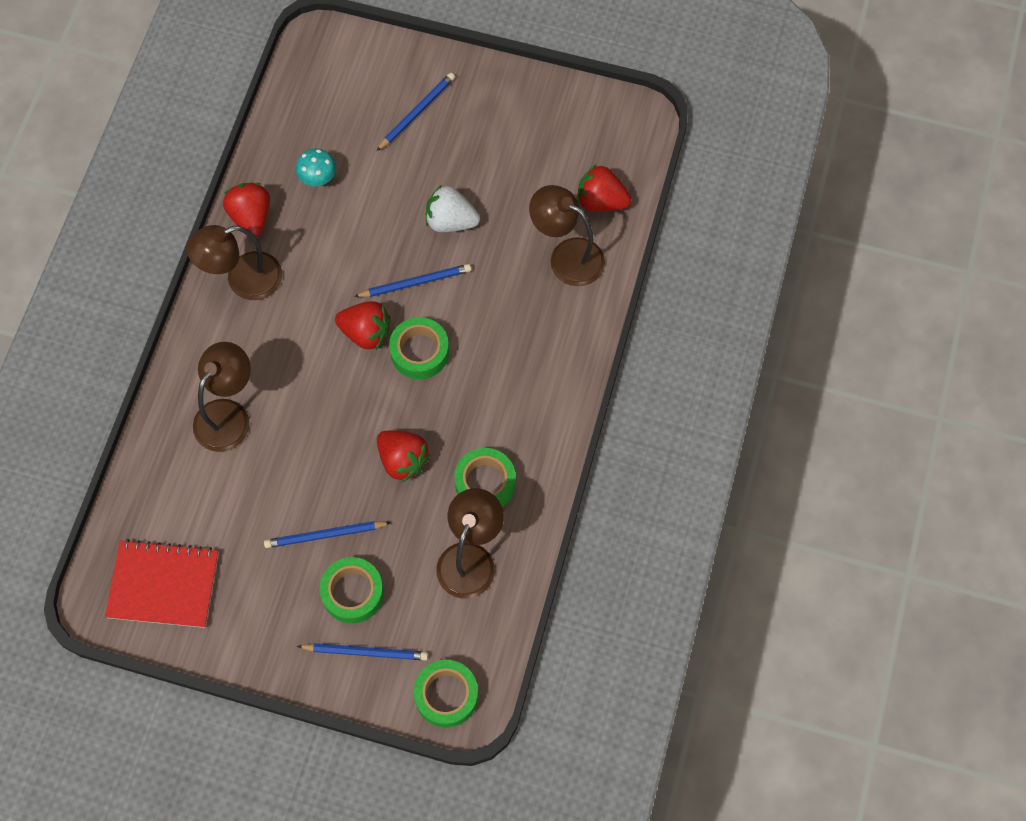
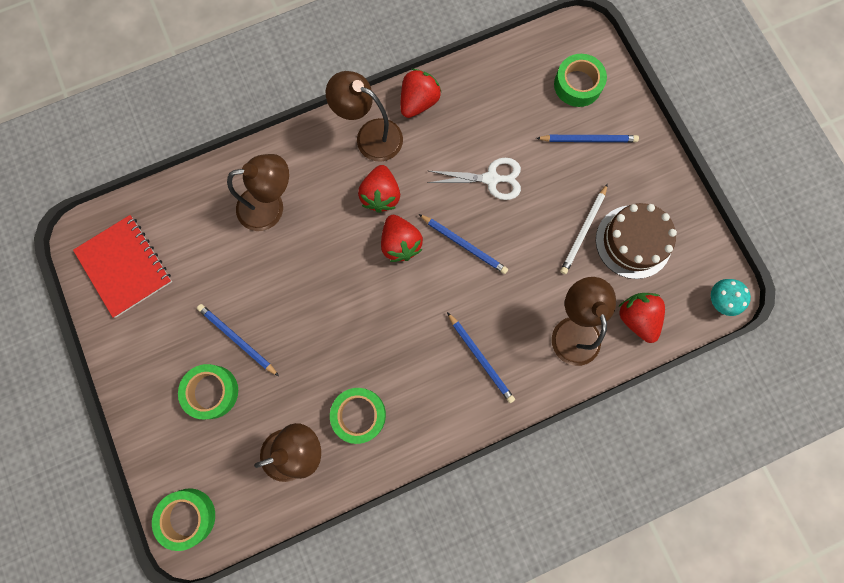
camera: 50 degrees right, 10 degrees up
turquoise mushroom [296,149,336,186] -> turquoise mushroom moved to [711,279,751,316]
blue pencil [297,643,428,661] -> blue pencil moved to [447,312,515,403]
red strawberry [377,430,431,482] -> red strawberry moved to [358,165,400,213]
green tape [389,317,449,379] -> green tape moved to [554,54,607,107]
white strawberry [426,185,480,232] -> none
none -> white scissors [428,158,521,200]
none -> white pencil [560,184,608,274]
none -> brown cake [596,203,677,279]

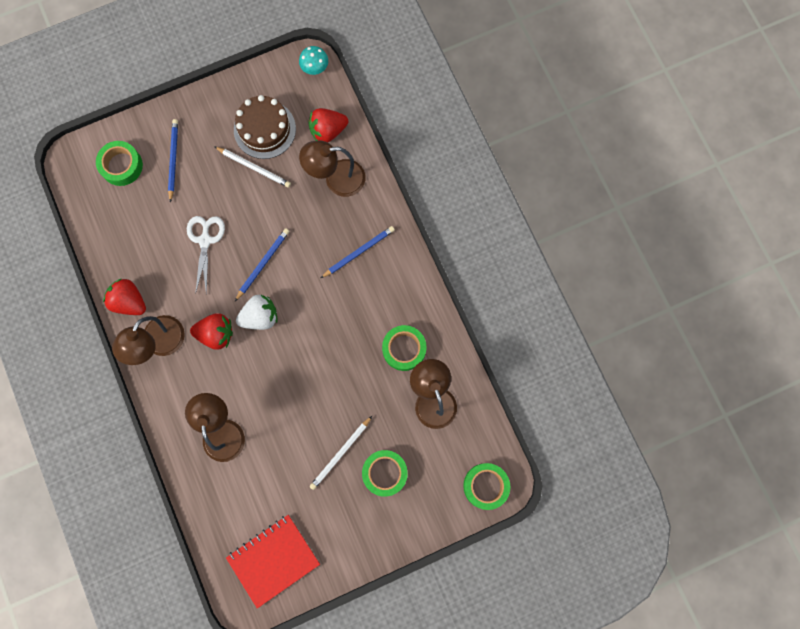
camera: 90 degrees left, 0 degrees up
blue pencil [197,304,279,376] -> white pencil [309,416,372,490]
red strawberry [381,215,423,262] -> white strawberry [236,294,277,330]

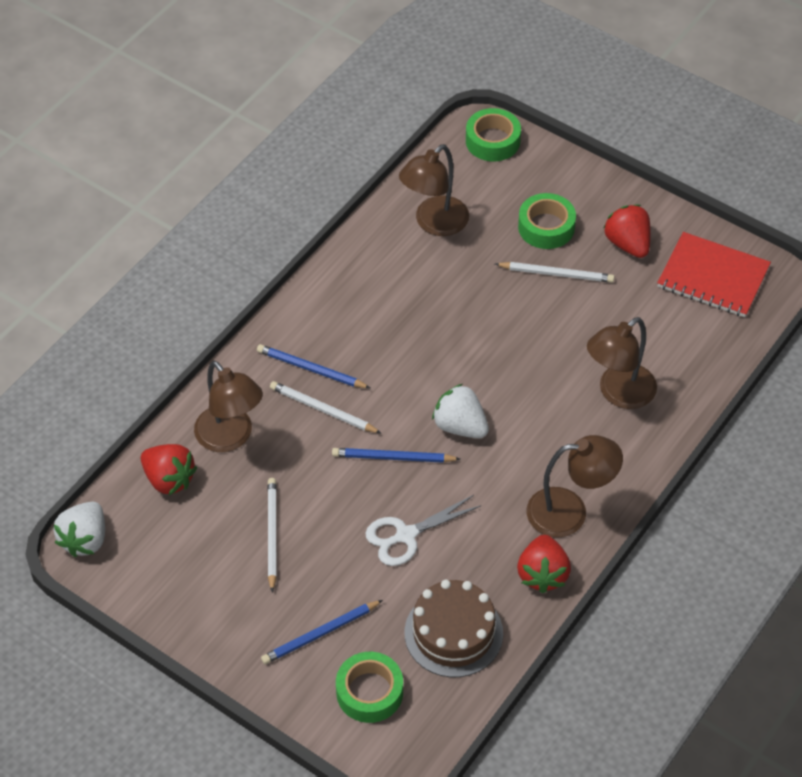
camera: 120 degrees left, 25 degrees down
red strawberry [190,313,233,350] -> red strawberry moved to [604,205,651,258]
brown cake [234,95,296,159] -> brown cake moved to [404,580,503,677]
turquoise mushroom [299,46,328,75] -> white strawberry [53,502,105,557]
green tape [382,325,426,371] -> none
none -> white pencil [270,381,381,433]

